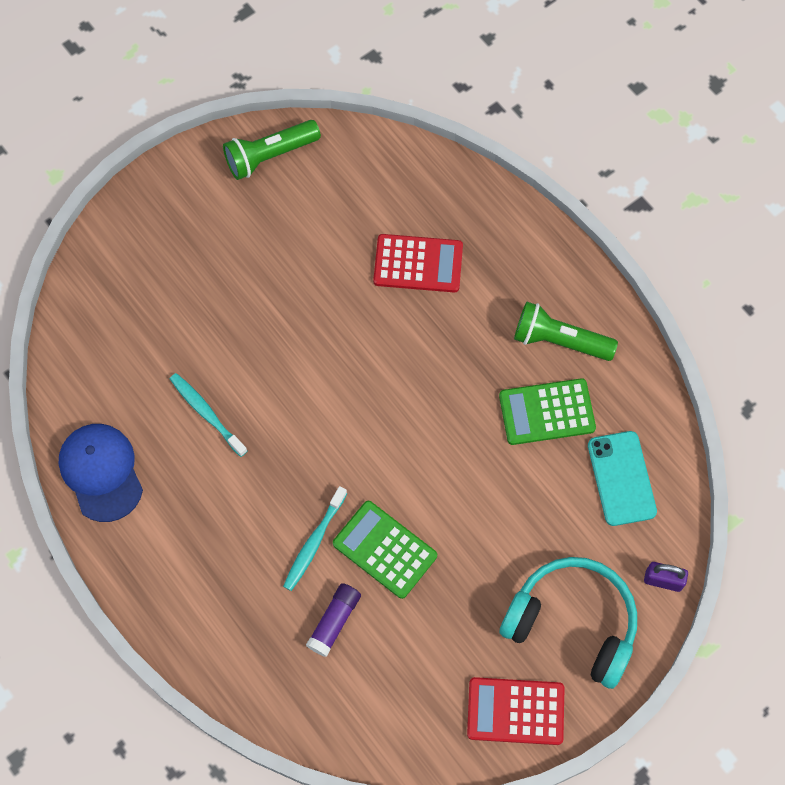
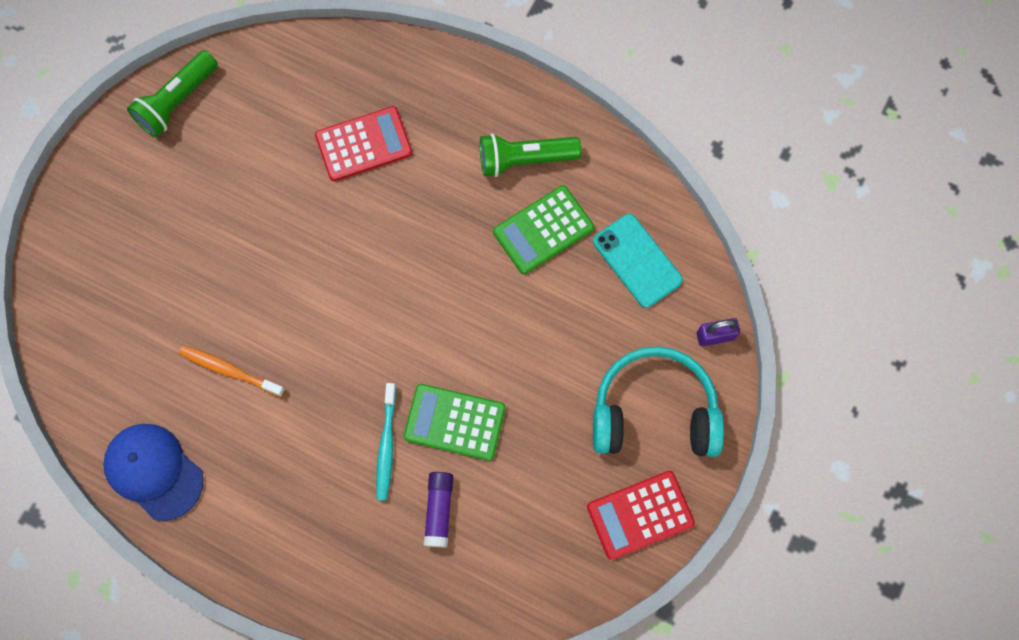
camera: 25 degrees left, 5 degrees up
turquoise toothbrush [170,373,247,457] -> orange toothbrush [179,345,285,397]

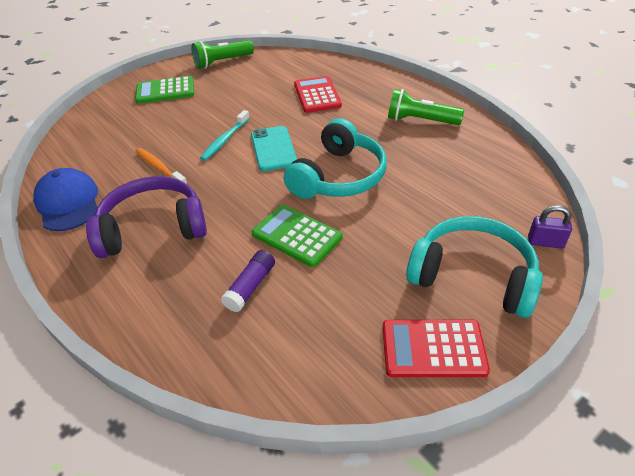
camera: 25 degrees right, 30 degrees down
red calculator [315,106,412,181] -> red calculator turned 105 degrees counterclockwise [294,76,342,113]
turquoise toothbrush [376,383,397,501] -> turquoise toothbrush moved to [200,110,249,161]
green calculator [493,185,594,274] -> green calculator moved to [135,76,194,104]
turquoise phone [593,214,683,308] -> turquoise phone moved to [251,126,297,171]
none -> purple headphones [86,176,207,258]
none -> turquoise headphones [284,118,387,199]

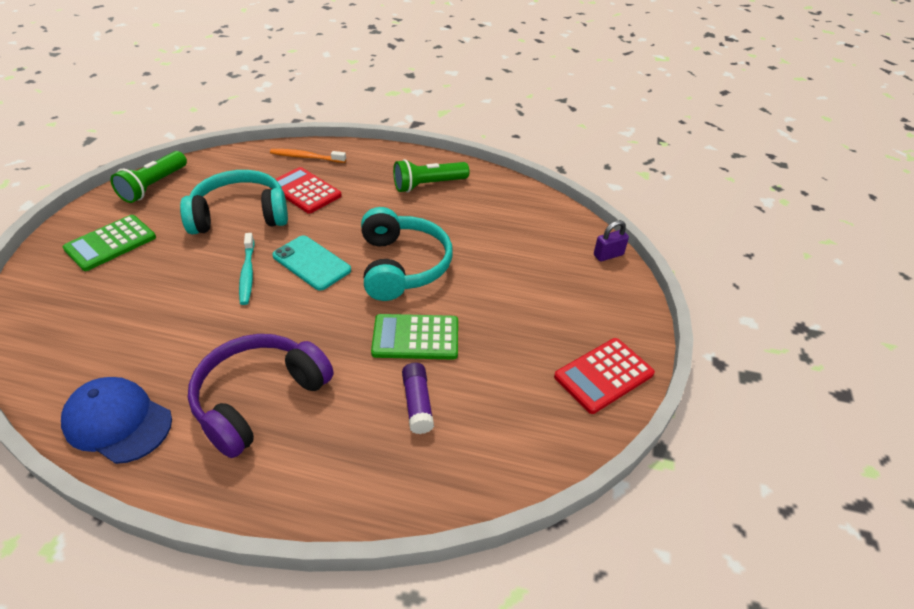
camera: 40 degrees left, 0 degrees up
orange toothbrush [136,148,187,184] -> orange toothbrush moved to [270,149,346,163]
turquoise headphones [406,216,543,318] -> turquoise headphones moved to [180,170,288,234]

